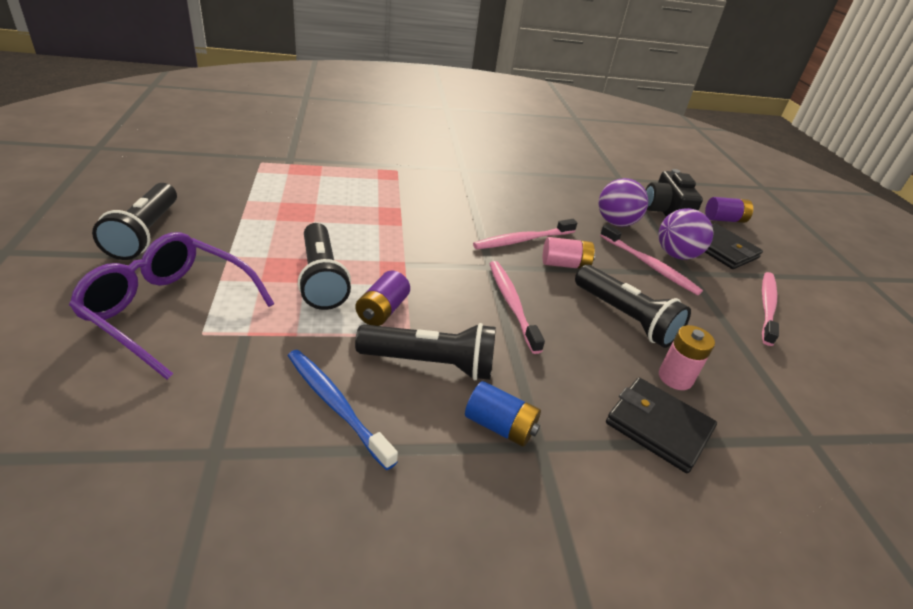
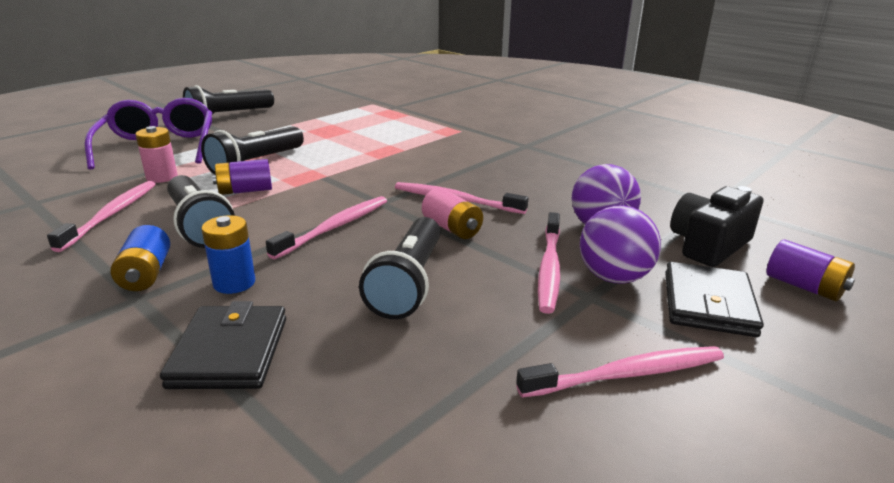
camera: 55 degrees right, 10 degrees down
blue toothbrush [288,350,398,470] -> pink toothbrush [47,181,156,252]
pink battery [659,325,715,390] -> pink battery moved to [135,126,178,183]
none -> blue battery [201,215,255,294]

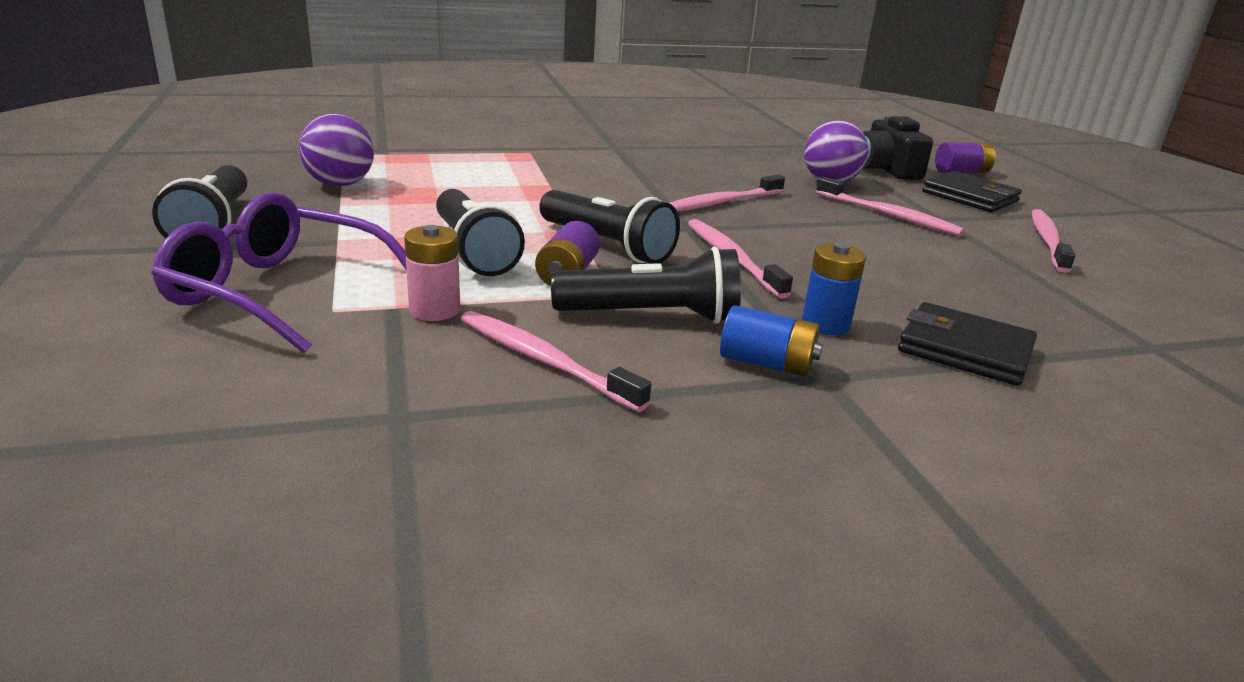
camera: 60 degrees left, 0 degrees up
black flashlight [359,217,441,319] -> black flashlight moved to [539,190,680,264]
pink battery [422,188,483,239] -> none
purple ball [580,206,661,283] -> purple ball moved to [299,114,374,186]

